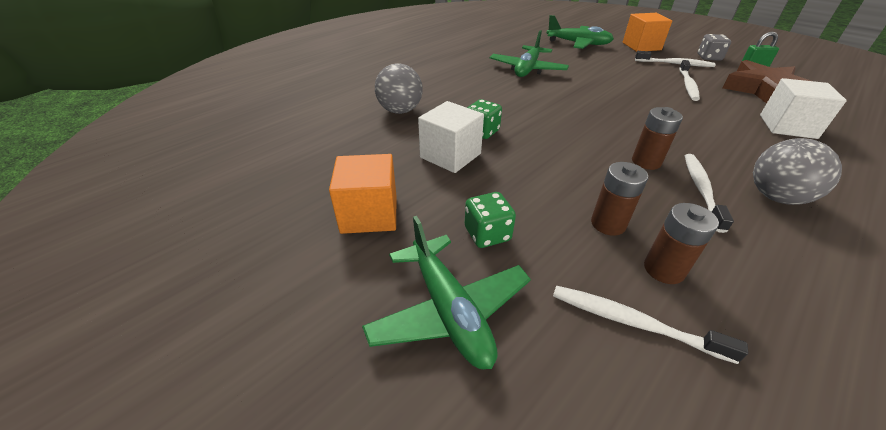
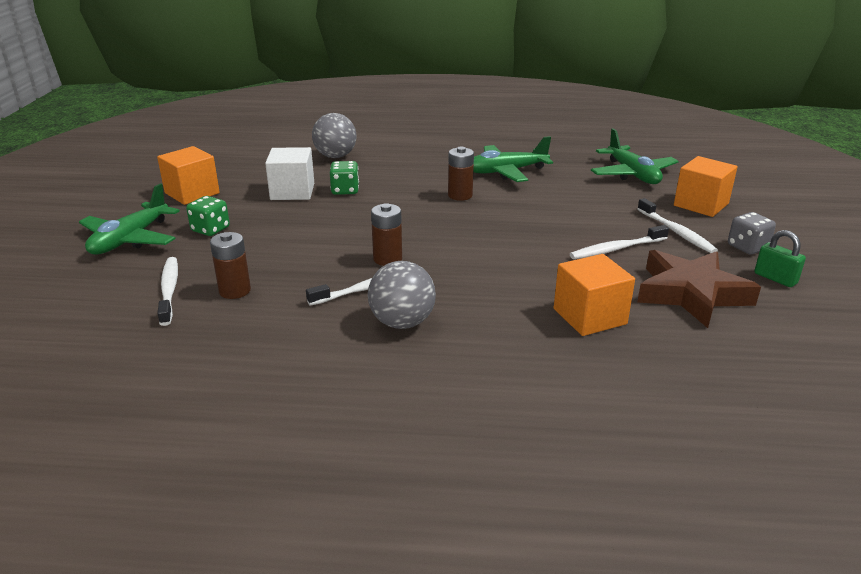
camera: 50 degrees right, 10 degrees down
brown battery [591,162,648,236] -> brown battery moved to [448,147,474,201]
white cube [760,78,847,139] -> orange cube [554,254,635,336]

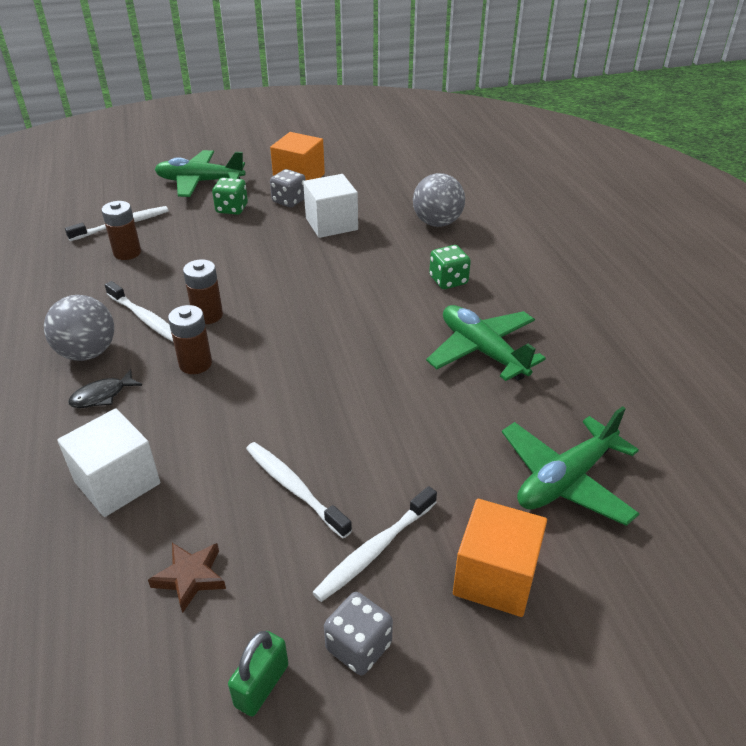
camera: 70 degrees right, 10 degrees up
green dice [330,161,359,195] -> green dice moved to [429,245,471,289]
brown battery [448,147,474,201] -> brown battery moved to [168,305,212,374]
orange cube [554,254,635,336] -> white cube [57,408,160,517]
brown star [637,250,761,328] -> brown star [148,543,226,613], size x0.47
none -> black fish [68,369,142,408]
none -> grey dice [270,169,306,207]

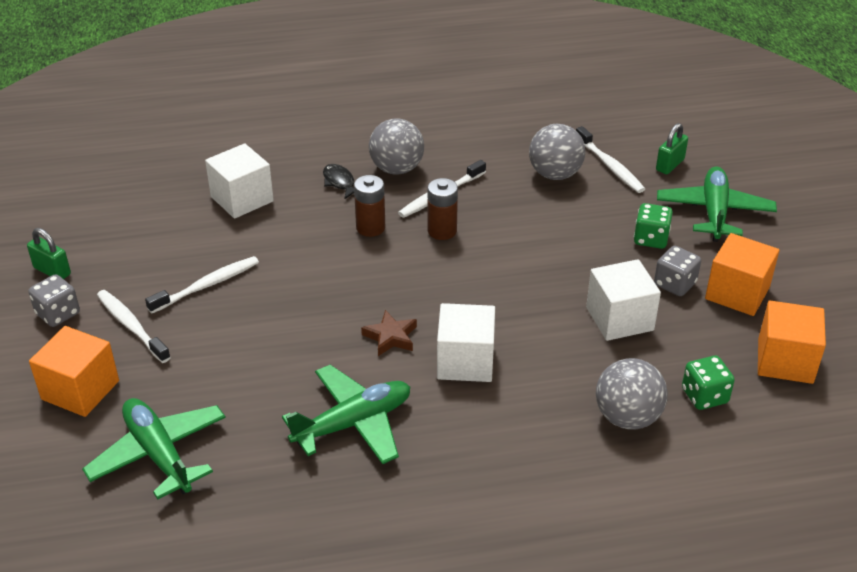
camera: 95 degrees right, 0 degrees up
brown battery [102,201,141,260] -> grey ball [529,124,585,180]
brown star [148,543,226,613] -> brown star moved to [361,310,417,356]
green dice [429,245,471,289] -> green dice moved to [682,355,735,410]
none -> white cube [437,303,495,382]
none -> green padlock [656,123,688,174]
none -> orange cube [758,301,826,384]

